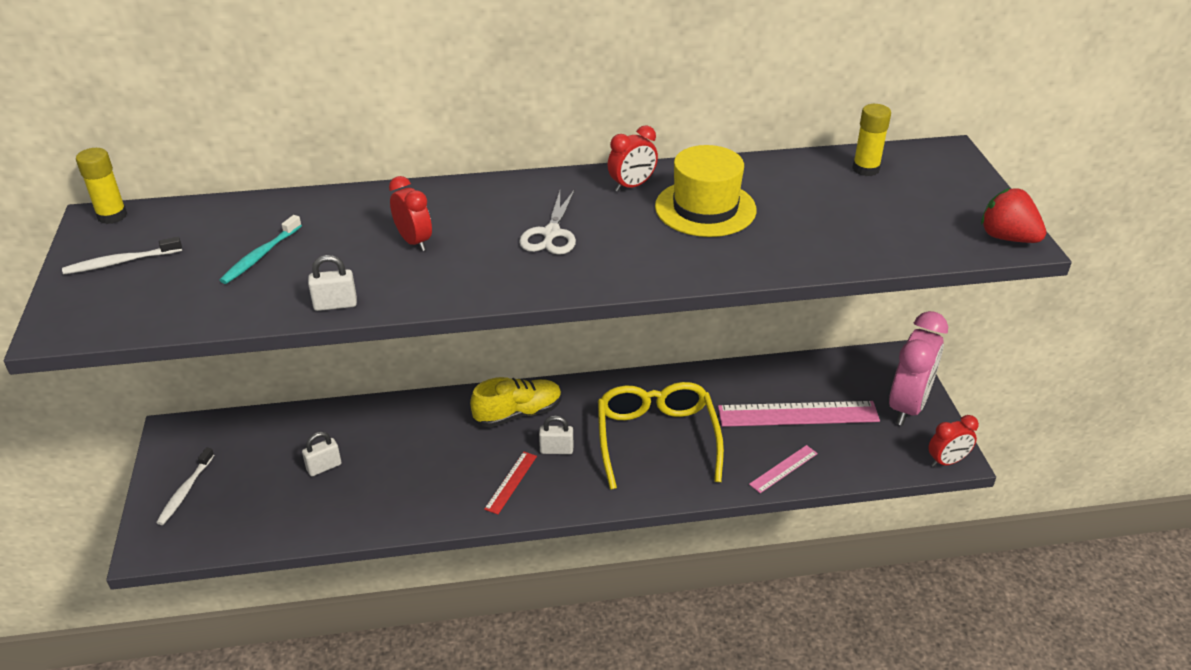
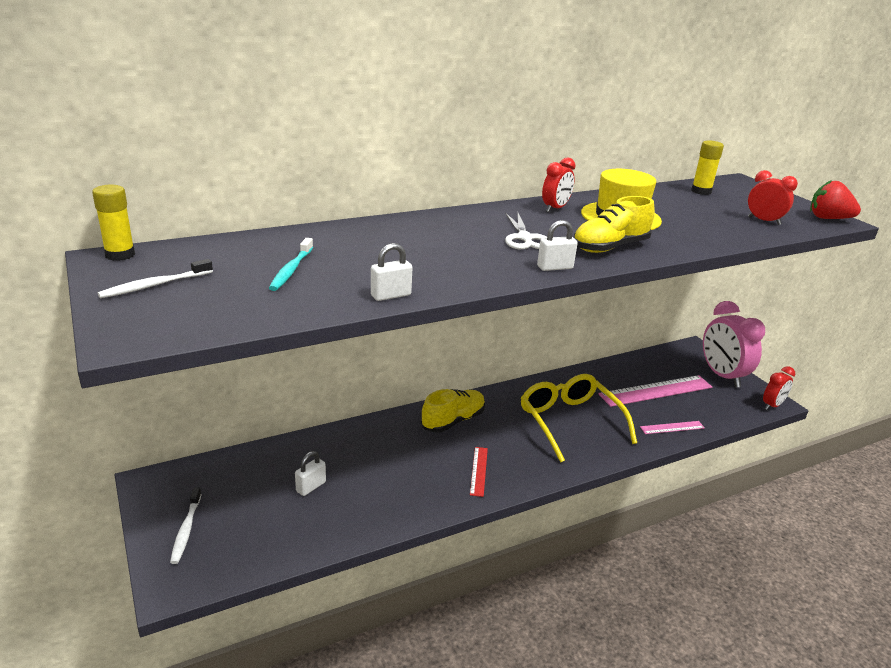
camera: 20 degrees left, 10 degrees down
red clock [389,176,432,251] -> red clock moved to [748,170,798,225]
white padlock [539,416,573,454] -> white padlock moved to [537,220,578,271]
pink ruler [749,445,818,493] -> pink ruler turned 45 degrees clockwise [640,421,705,434]
pink clock [889,311,948,426] -> pink clock turned 150 degrees clockwise [703,301,765,388]
none -> yellow shoe [573,196,655,253]

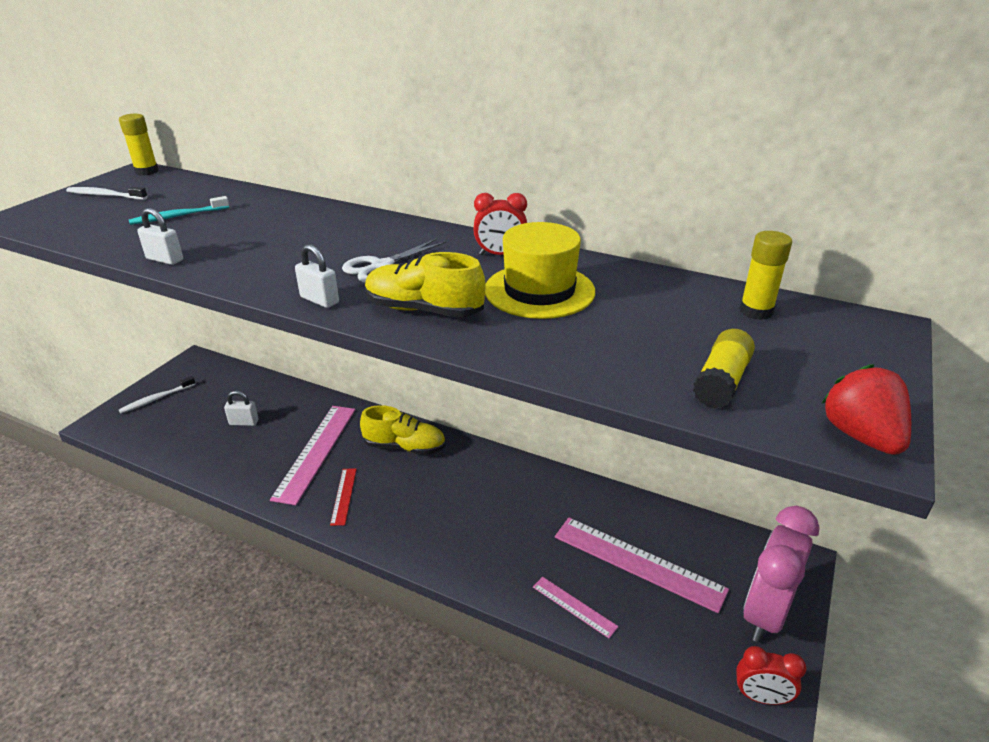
camera: 55 degrees right, 5 degrees up
red ruler [470,447,488,497] -> red ruler turned 60 degrees counterclockwise [330,469,357,526]
yellow glasses [521,374,637,462] -> none
red clock [748,170,798,225] -> yellow glue stick [693,329,755,409]
none -> pink ruler [270,406,356,505]

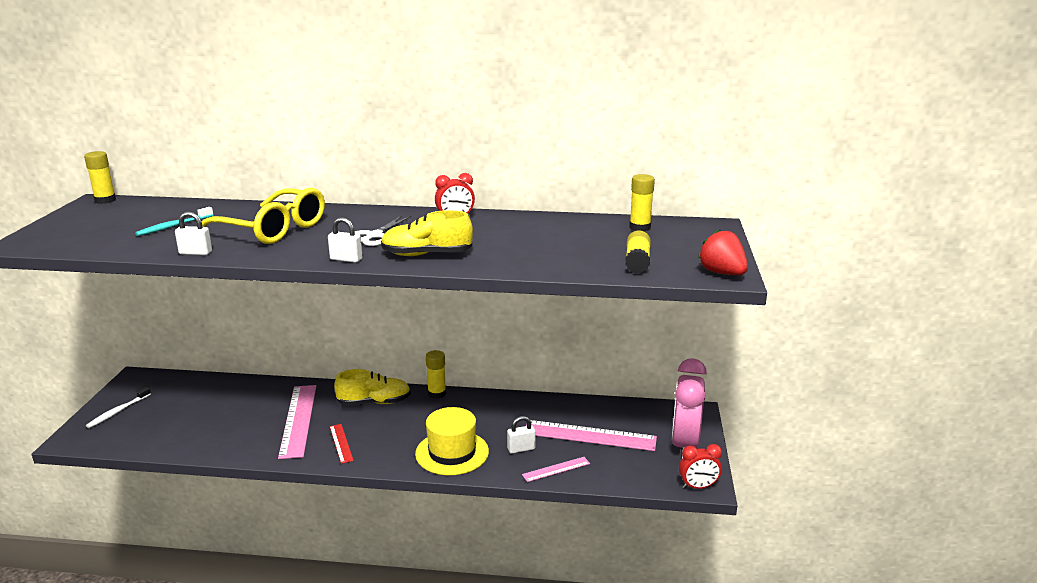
camera: 20 degrees left, 10 degrees down
white toothbrush [66,187,148,200] -> none
white padlock [224,391,258,426] -> white padlock moved to [507,416,536,454]
yellow hat [485,222,595,319] -> yellow hat moved to [415,407,489,475]
pink ruler [533,577,619,638] -> pink ruler turned 45 degrees counterclockwise [522,457,590,482]
none -> yellow glasses [202,188,325,244]
none -> yellow glue stick [426,350,446,399]

